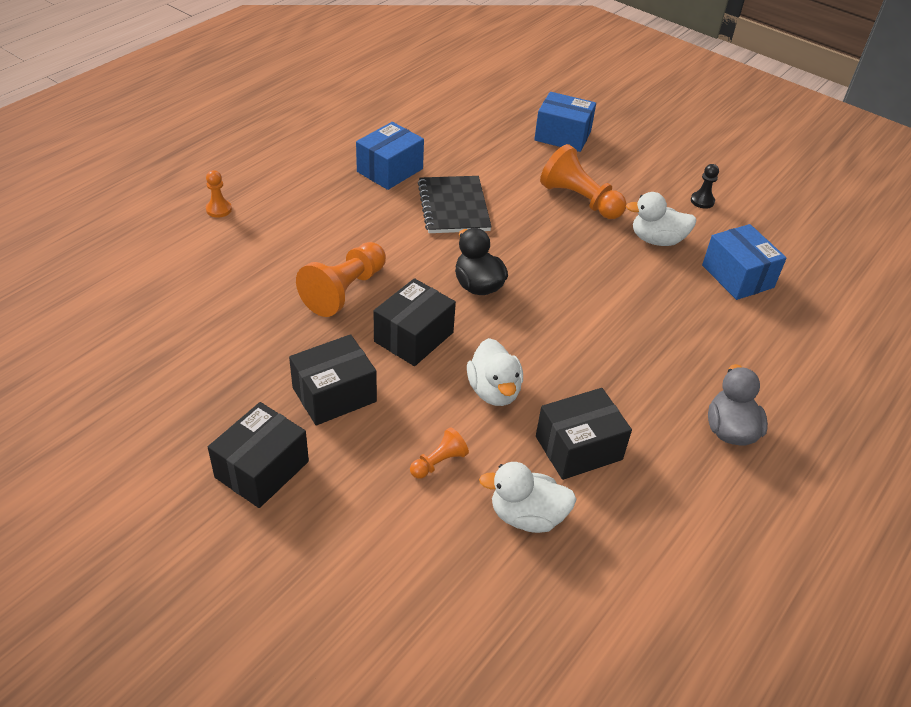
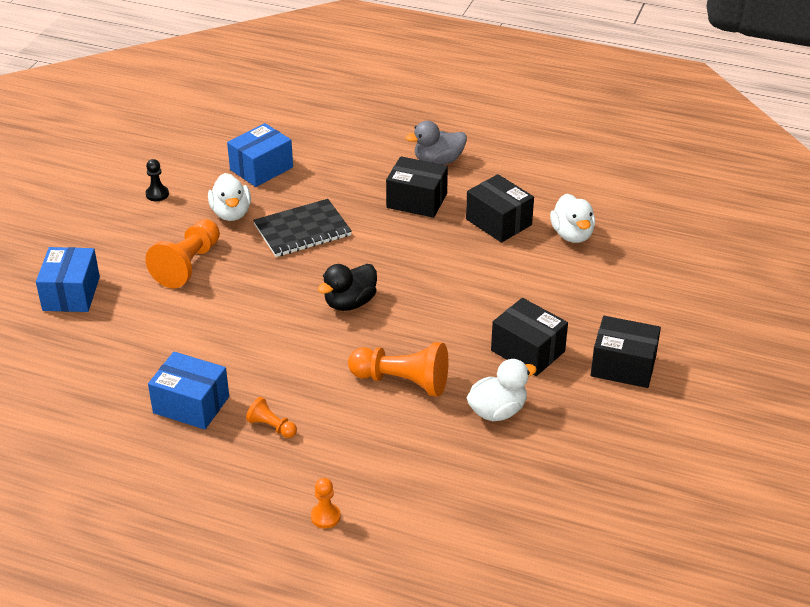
camera: 105 degrees left, 5 degrees down
black box [374,278,456,366] -> black box moved to [386,156,448,218]
orange pawn [410,427,469,479] -> orange pawn moved to [246,397,297,438]
black notebook [418,176,492,233] -> black notebook moved to [253,199,352,257]
white duck [467,338,523,406] -> white duck moved to [467,359,537,421]

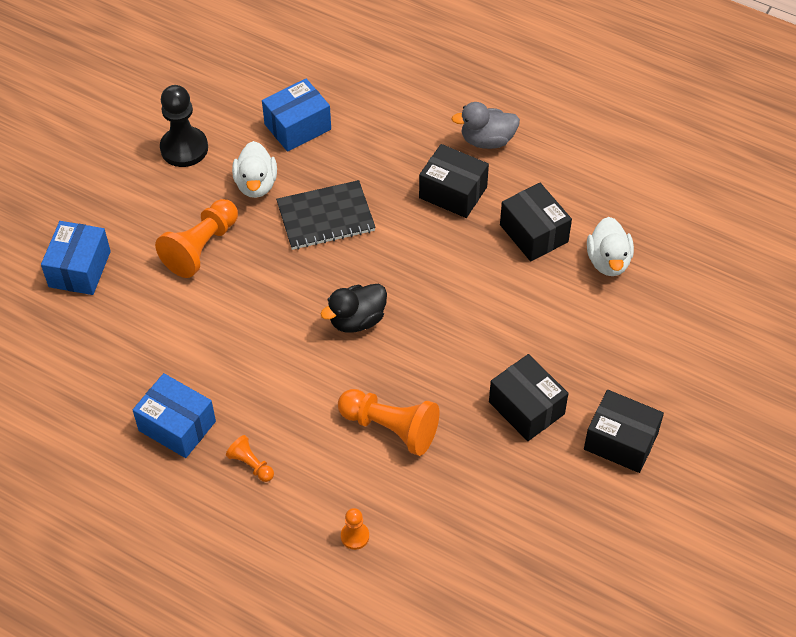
camera: 10 degrees right, 15 degrees up
black pawn [146,159,169,201] -> black pawn [160,85,208,167], size x1.97
orange pawn [311,478,341,529] -> orange pawn moved to [341,508,369,550]
white duck [467,359,537,421] -> none

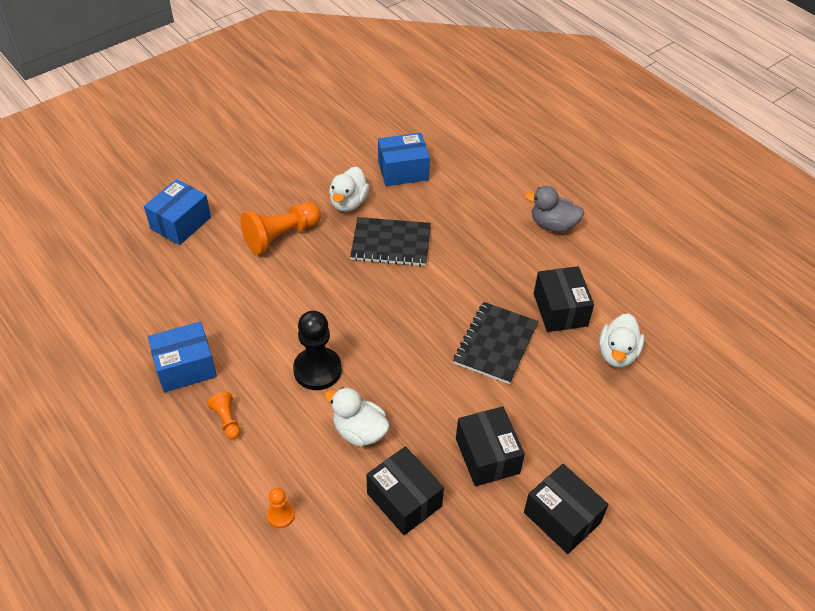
camera: 20 degrees right, 5 degrees down
blue box [133,373,216,458] -> blue box turned 75 degrees counterclockwise [148,322,217,392]
black pawn [160,85,208,167] -> black pawn moved to [293,311,342,390]
black duck [321,284,387,333] -> none
orange pawn [338,389,439,456] -> white duck [324,387,390,447]
black box [419,144,489,218] -> black box moved to [366,446,444,535]
none -> black notebook [453,302,538,384]

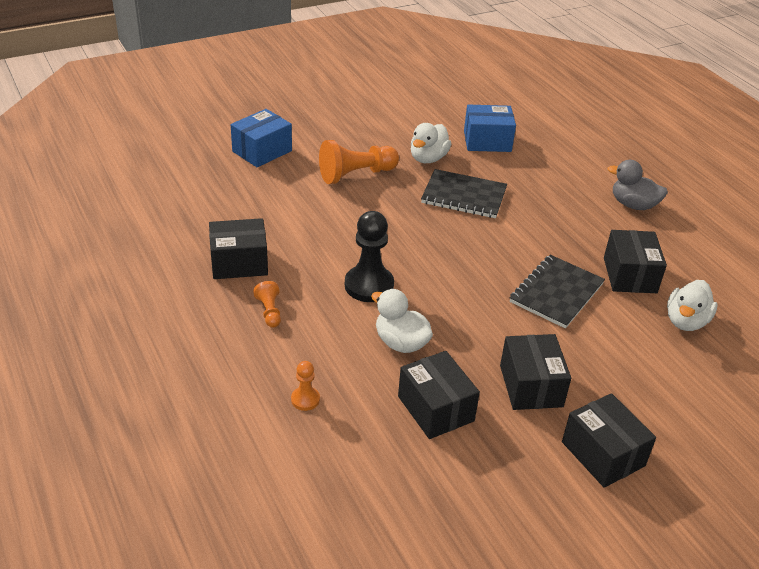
camera: 10 degrees right, 10 degrees down
blue box [148,322,217,392] -> black box [209,218,268,279]

